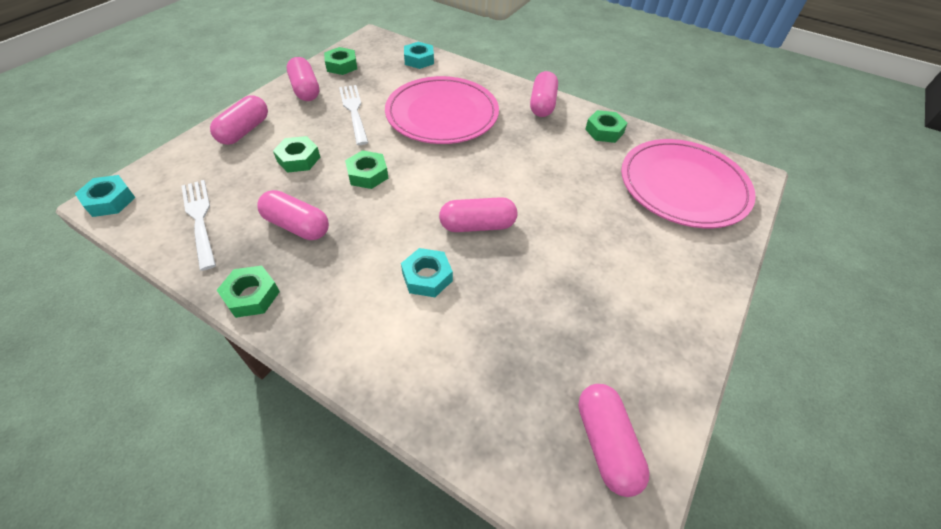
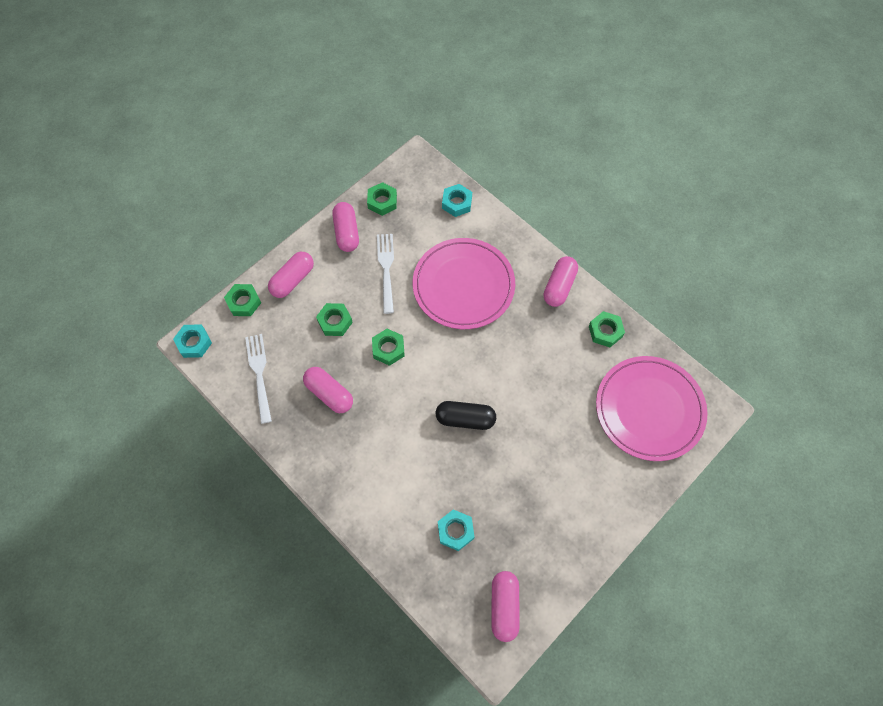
camera: 15 degrees right, 15 degrees up
green nut [217,265,280,318] -> green nut moved to [224,284,261,316]
turquoise nut [401,248,453,297] -> turquoise nut moved to [438,509,474,551]
pink capsule [439,197,517,232] -> black capsule [436,401,496,430]

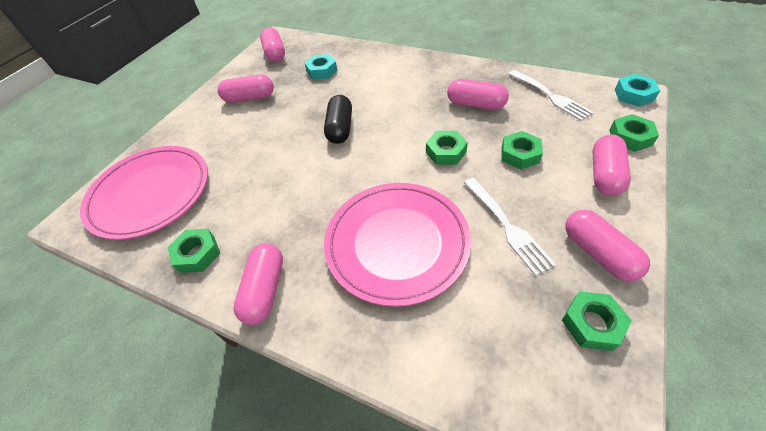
camera: 165 degrees right, 15 degrees down
black capsule [436,401,496,430] -> black capsule turned 75 degrees counterclockwise [324,95,352,144]
turquoise nut [442,184,472,217] -> none
none -> pink capsule [218,74,274,103]

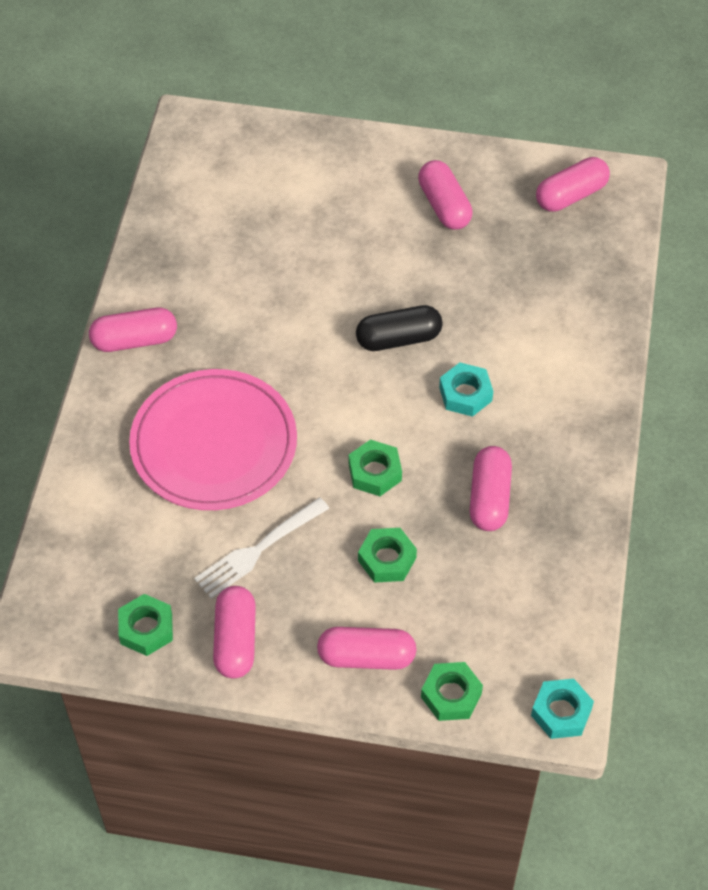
camera: 70 degrees right, 5 degrees up
pink plate [80,146,208,240] -> none
green nut [167,229,220,273] -> none
turquoise nut [305,54,338,80] -> turquoise nut moved to [439,363,493,417]
white fork [509,70,594,121] -> none
pink capsule [565,210,650,281] -> pink capsule turned 45 degrees counterclockwise [213,586,256,679]

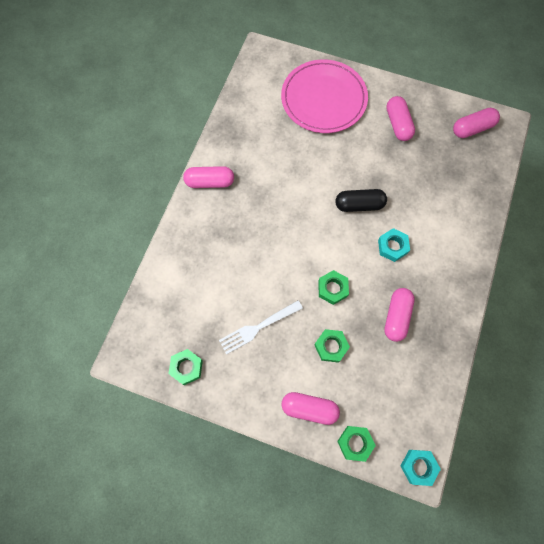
camera: 10 degrees right, 15 degrees up
pink plate [129,369,297,510] -> pink plate moved to [281,59,368,133]
pink capsule [213,586,256,679] -> none

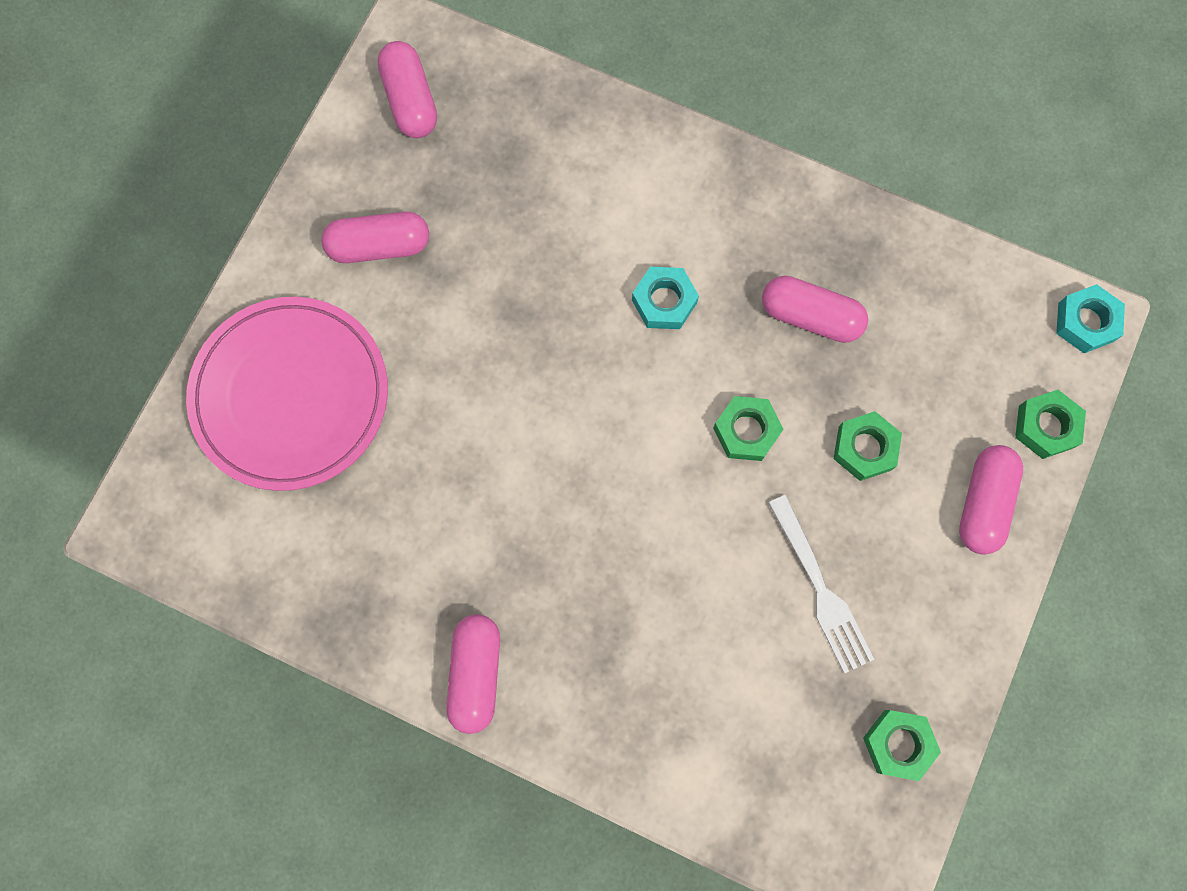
camera: 85 degrees left, 5 degrees up
black capsule [335,189,387,212] -> none

